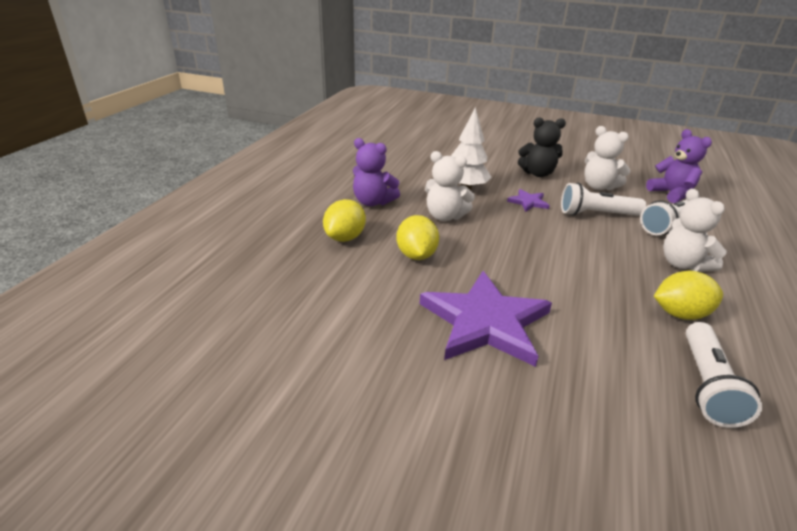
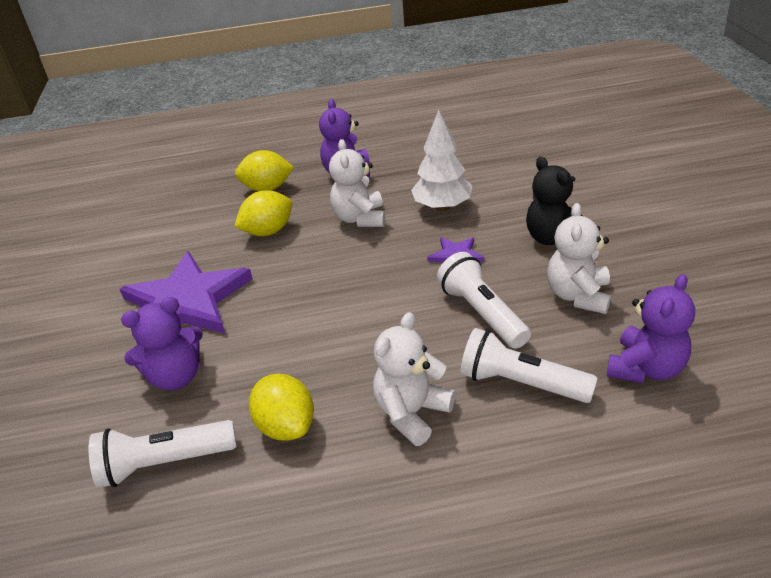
camera: 65 degrees right, 5 degrees up
none -> purple teddy bear [121,297,203,390]

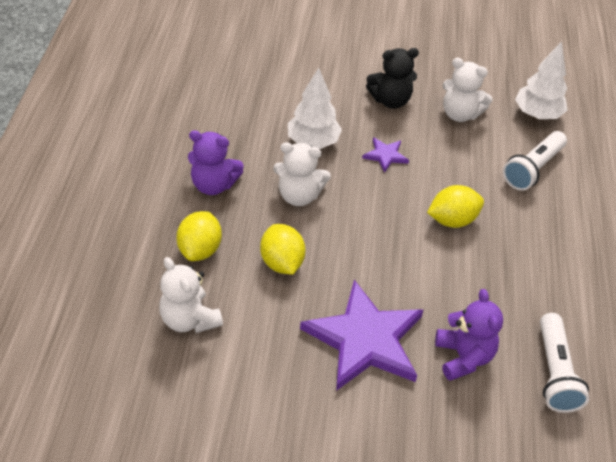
camera: 80 degrees left, 10 degrees up
yellow lemon [249,374,314,441] -> yellow lemon moved to [427,185,484,228]
white teddy bear [373,312,456,446] -> white teddy bear moved to [159,257,223,333]
white flashlight [437,252,531,349] -> none
purple teddy bear [607,274,695,383] -> white tree [515,41,568,119]

